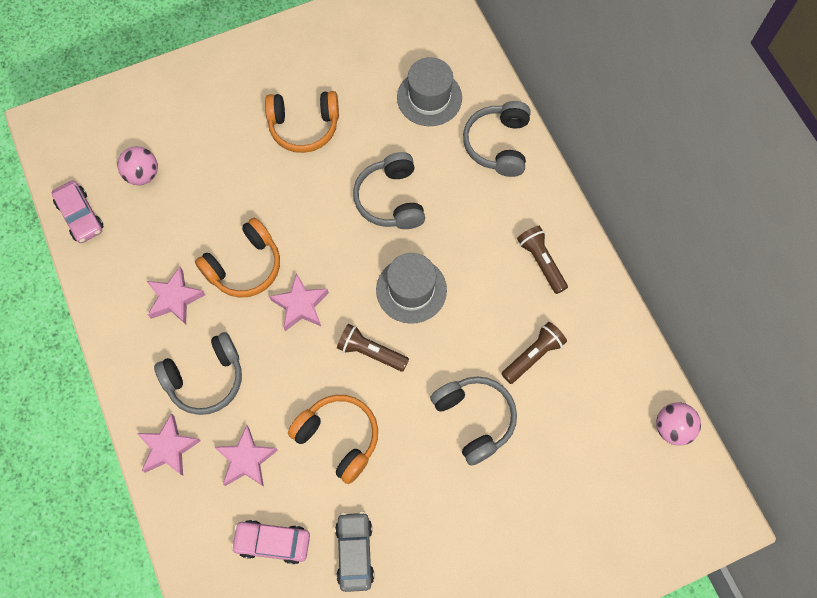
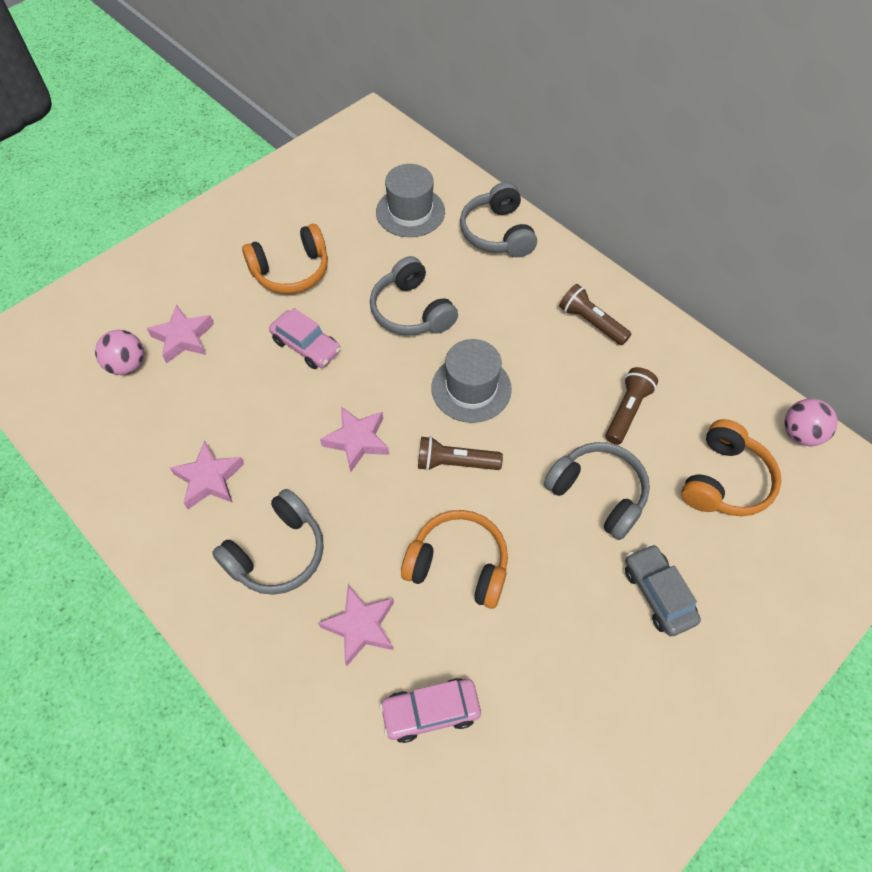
camera: 20 degrees left, 10 degrees down
pink car [52,181,104,243] -> pink car moved to [269,308,341,369]
pink star [137,414,200,476] -> pink star moved to [147,304,214,364]
orange headphones [195,217,280,298] -> orange headphones moved to [681,419,781,516]
grey car [335,512,374,592] -> grey car moved to [625,544,701,636]

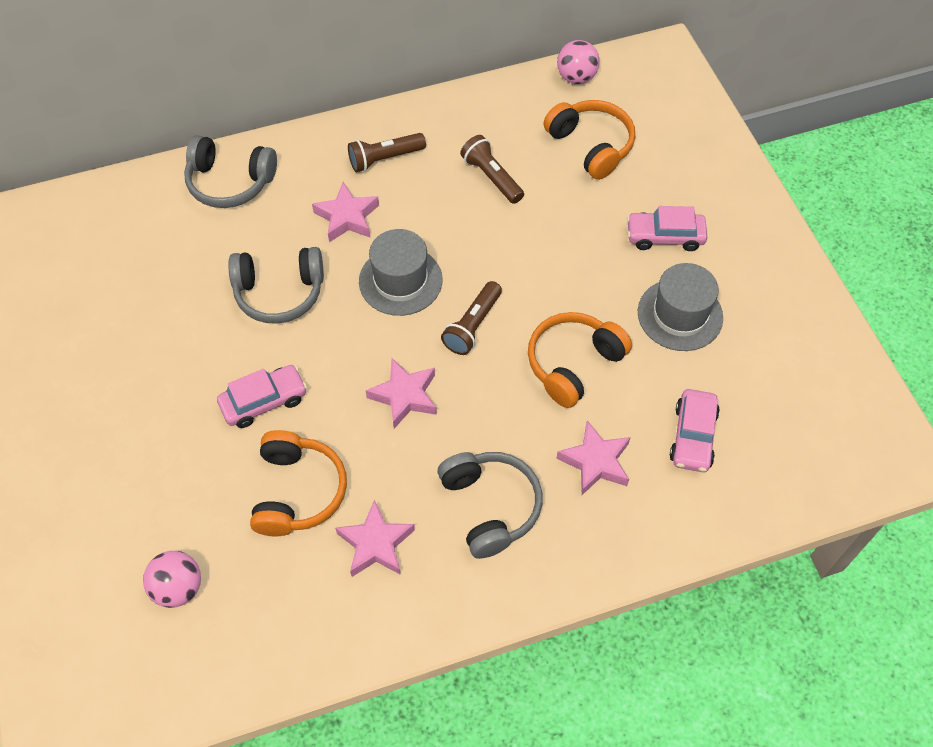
camera: 65 degrees left, 0 degrees up
pink star [147,304,214,364] -> pink star moved to [312,182,379,242]
orange headphones [242,224,328,294] -> orange headphones moved to [250,430,347,536]
grey hat [376,164,445,237] -> grey hat moved to [638,263,723,351]
grey headphones [544,442,650,540] -> none
grey car [625,544,701,636] -> pink car [627,206,707,251]

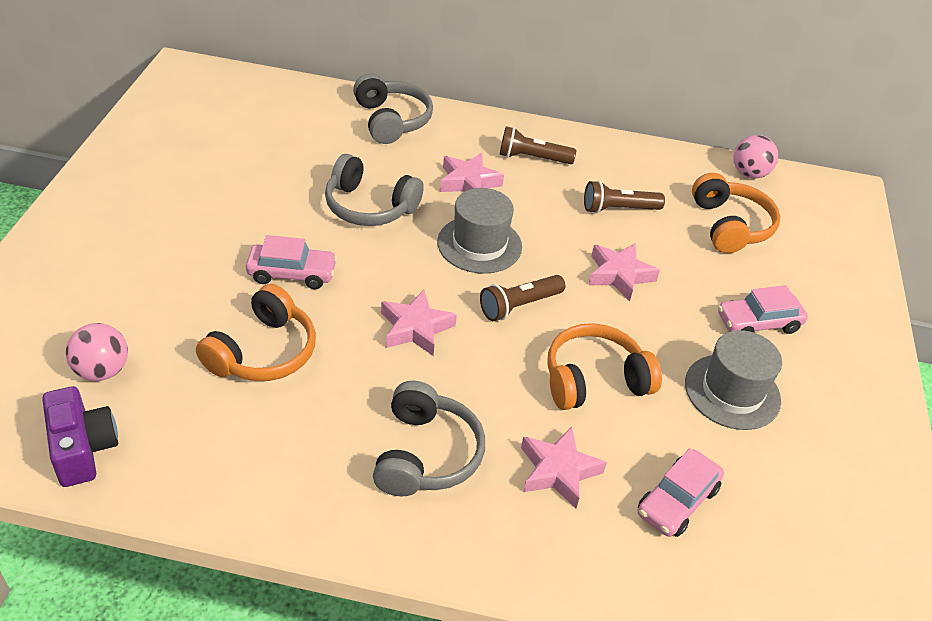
camera: 25 degrees right, 15 degrees down
grey headphones [184,135,277,208] -> grey headphones turned 150 degrees counterclockwise [353,74,433,144]
pink star [335,499,415,577] -> pink star moved to [589,243,660,301]
brown flashlight [460,135,524,204] -> brown flashlight turned 90 degrees counterclockwise [584,180,665,213]
pink car [627,206,707,251] -> pink car turned 45 degrees counterclockwise [718,285,808,334]
none -> purple camera [42,386,118,487]

